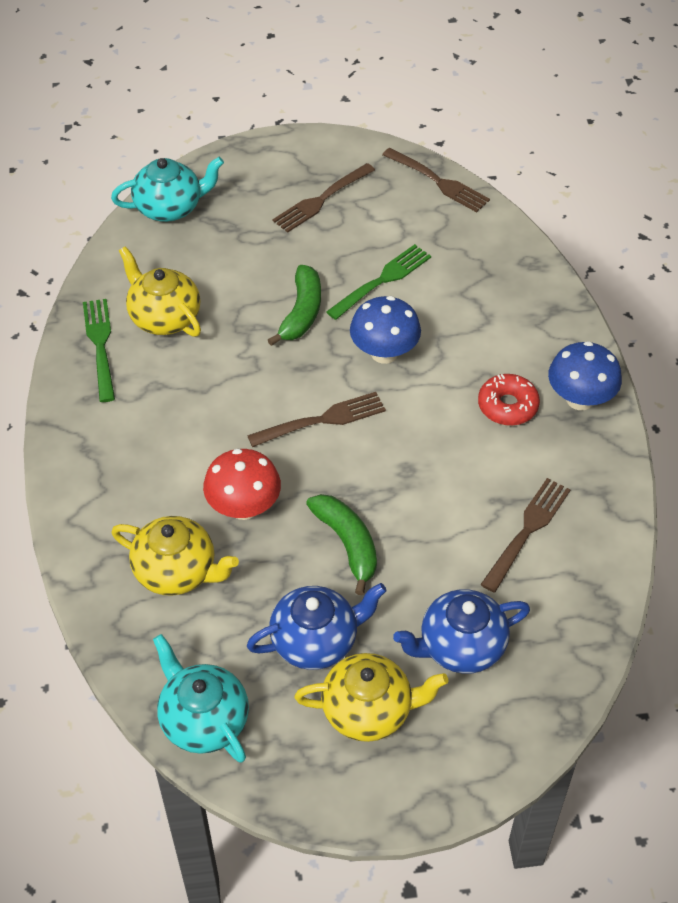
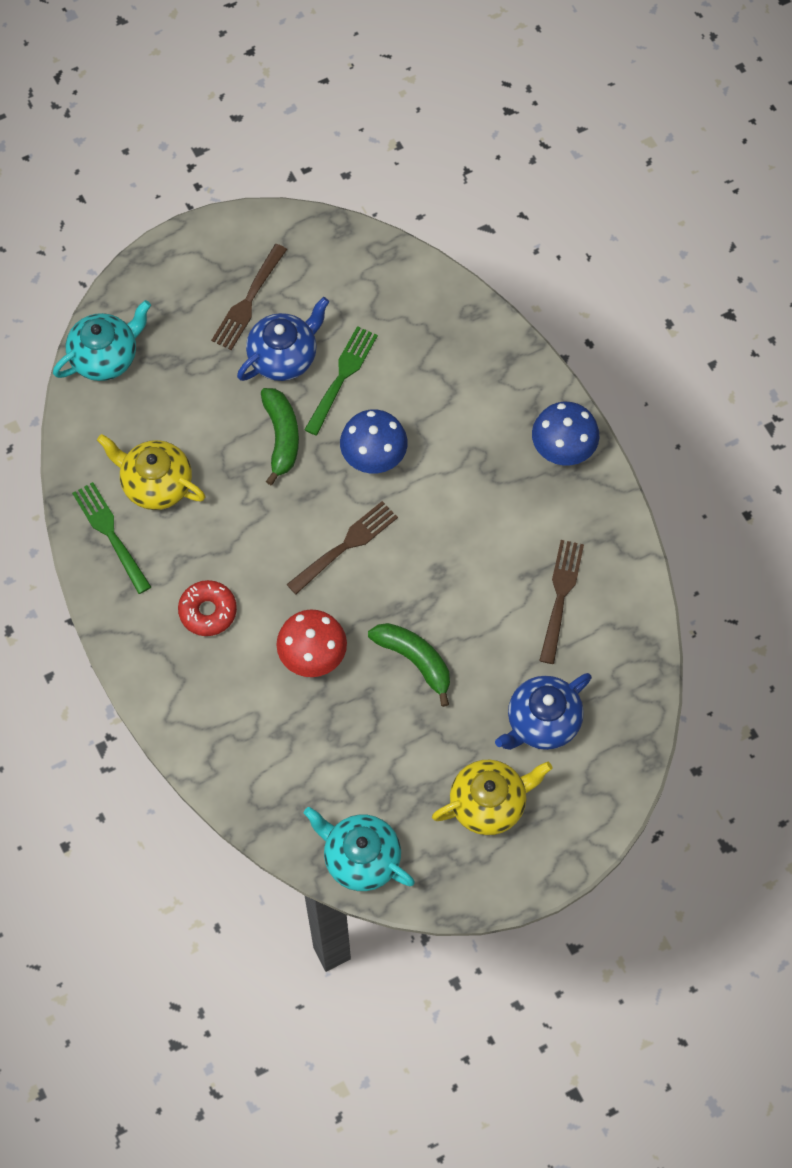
camera: 20 degrees left, 15 degrees up
yellow teapot [111,516,239,596] -> none
blue teapot [247,583,387,670] -> blue teapot moved to [237,297,329,381]
brown fork [382,148,490,212] -> none
red donut [478,374,540,426] -> red donut moved to [178,580,237,636]

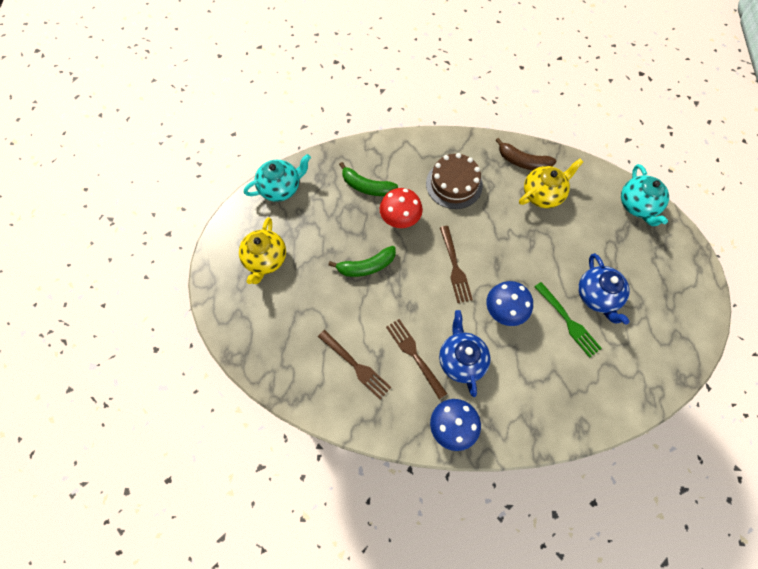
camera: 120 degrees right, 0 degrees up
green fork [72,482,151,594] -> brown banana [495,138,556,170]
red donut [178,580,237,636] -> brown cake [426,153,483,209]
brown fork [211,244,287,350] -> brown fork moved to [386,319,447,399]
green banana [261,388,299,485] -> green banana moved to [339,162,398,196]
blue teapot [495,673,592,750] -> blue teapot moved to [439,310,491,397]

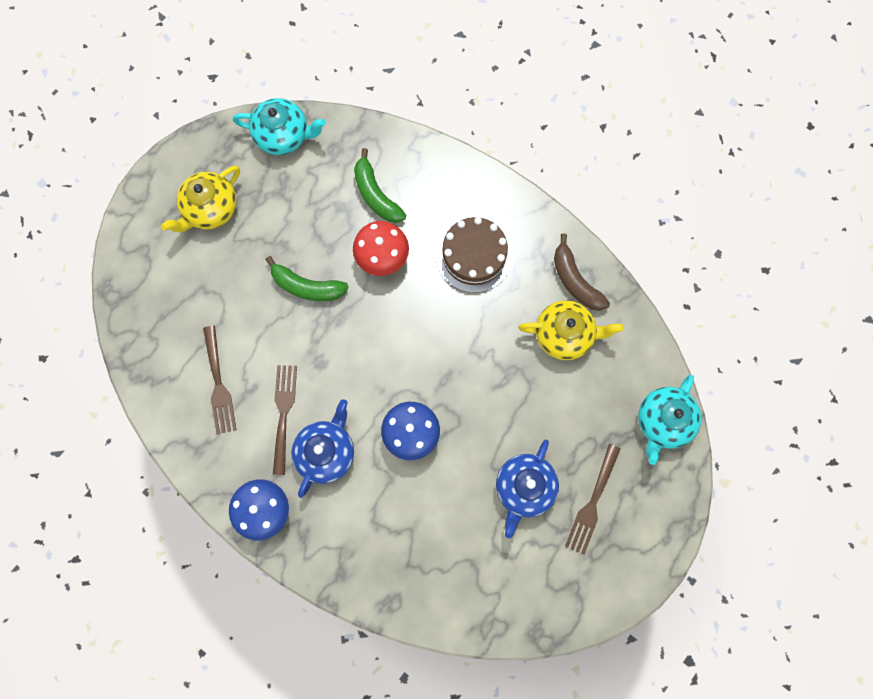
camera: 35 degrees right, 10 degrees up
brown fork [440,226,473,303] -> brown fork moved to [565,444,621,555]
green fork [535,282,602,358] -> none

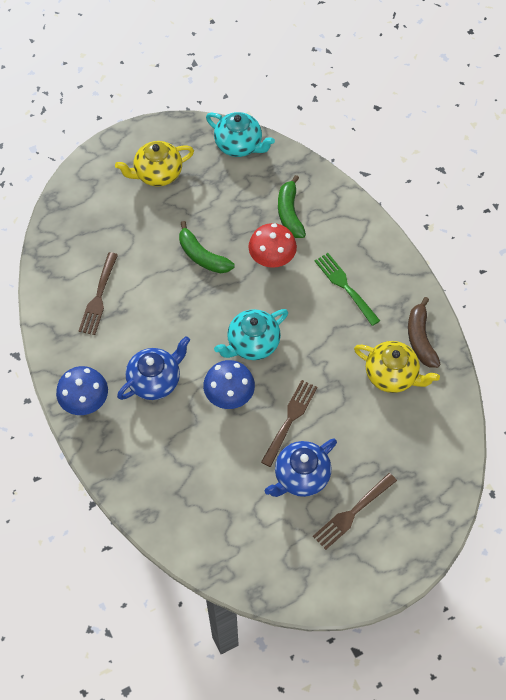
camera: 25 degrees right, 15 degrees down
brown fork [273,365,297,475] -> brown fork moved to [261,380,318,467]
brown cake [436,217,513,293] -> green fork [315,253,380,326]
turquoise teapot [638,374,702,465] -> turquoise teapot moved to [214,309,288,360]

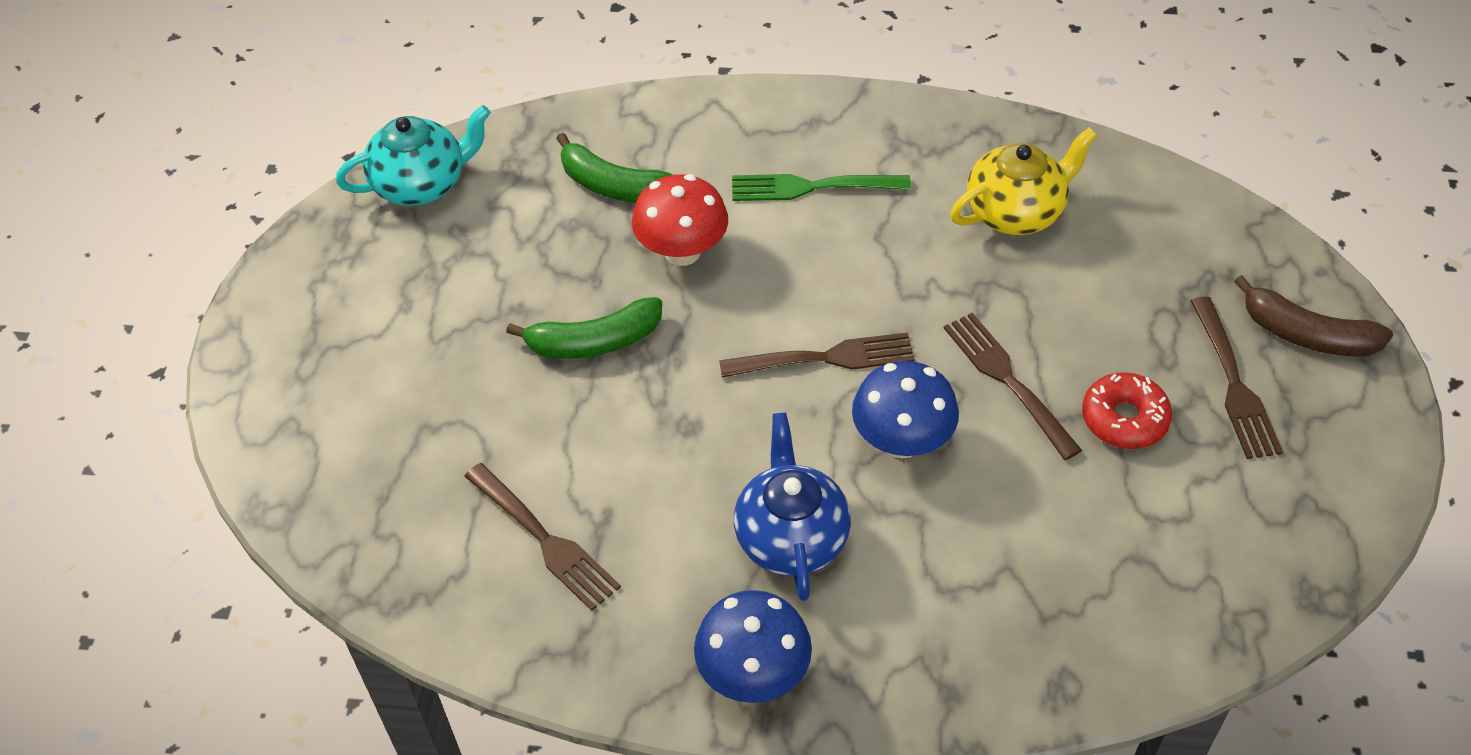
camera: 55 degrees left, 10 degrees down
yellow teapot [115,141,194,186] -> none
turquoise teapot [214,309,288,360] -> brown fork [719,332,915,378]
blue teapot [265,438,337,497] -> red donut [1082,372,1172,449]
brown banana [408,297,441,368] -> brown banana moved to [1234,275,1393,356]

